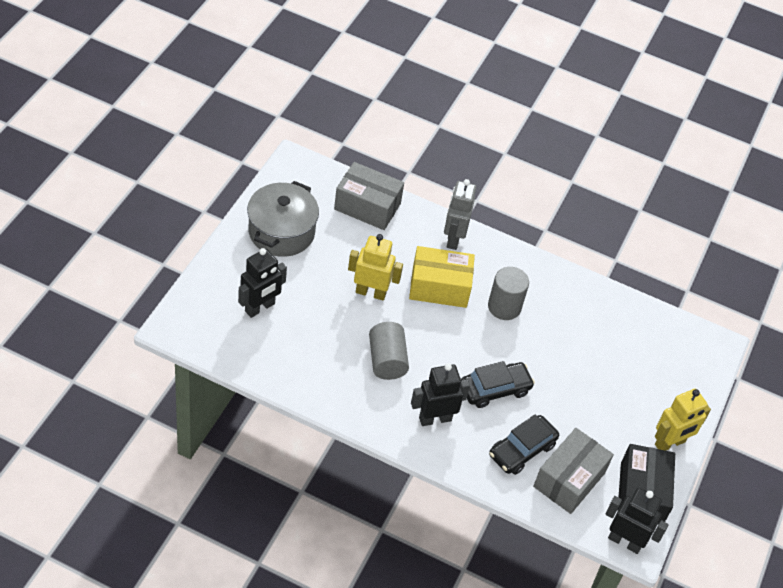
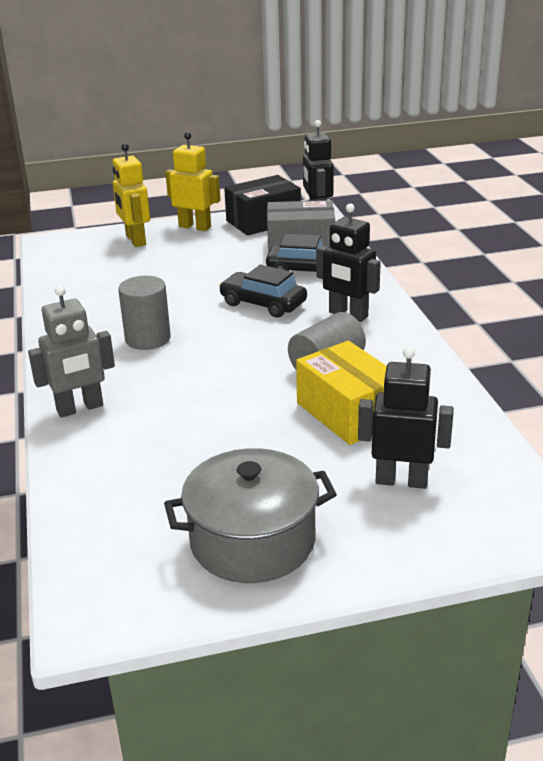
camera: 120 degrees left, 20 degrees down
grey box [334,162,404,230] -> none
yellow robot [348,234,403,301] -> yellow robot moved to [112,143,150,247]
yellow box [409,246,475,308] -> yellow box moved to [296,341,387,445]

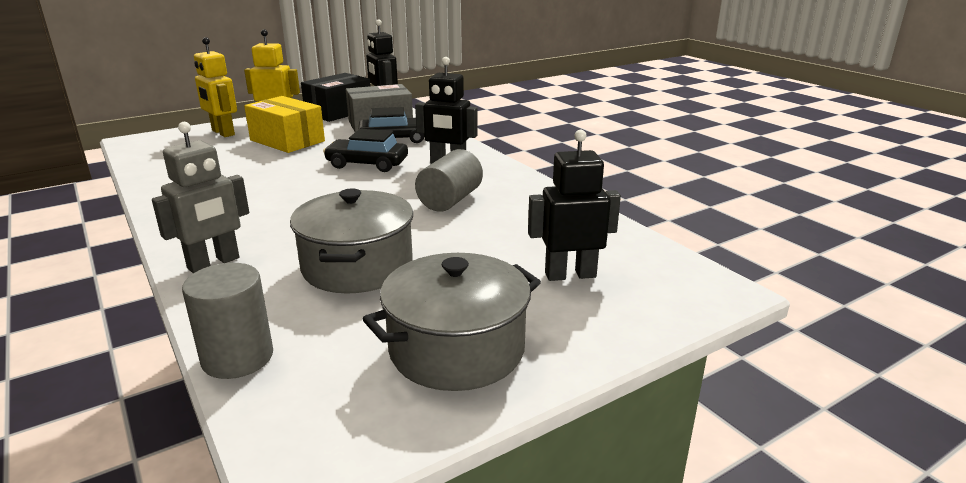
camera: 20 degrees left, 5 degrees down
grey cylinder [118,276,171,350] -> grey cylinder moved to [182,263,273,379]
yellow box [296,341,387,445] -> yellow box moved to [244,96,325,153]
none -> grey pot [290,189,413,293]

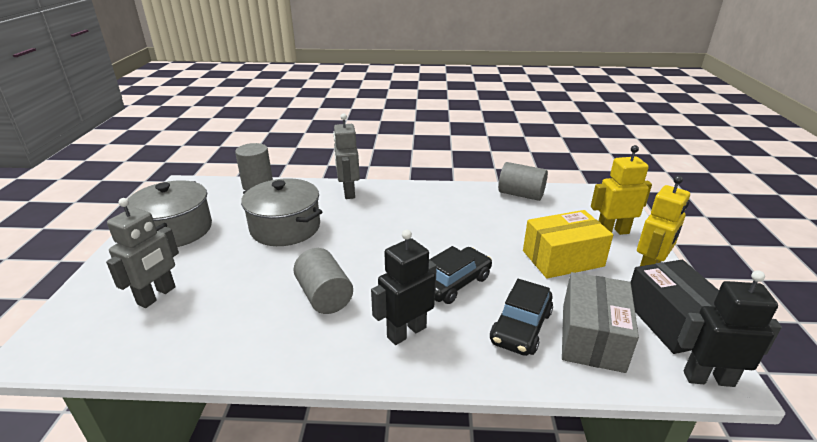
camera: 125 degrees right, 5 degrees up
black robot [528,130,621,281] -> grey robot [106,198,179,308]
none -> grey cylinder [498,162,548,201]

